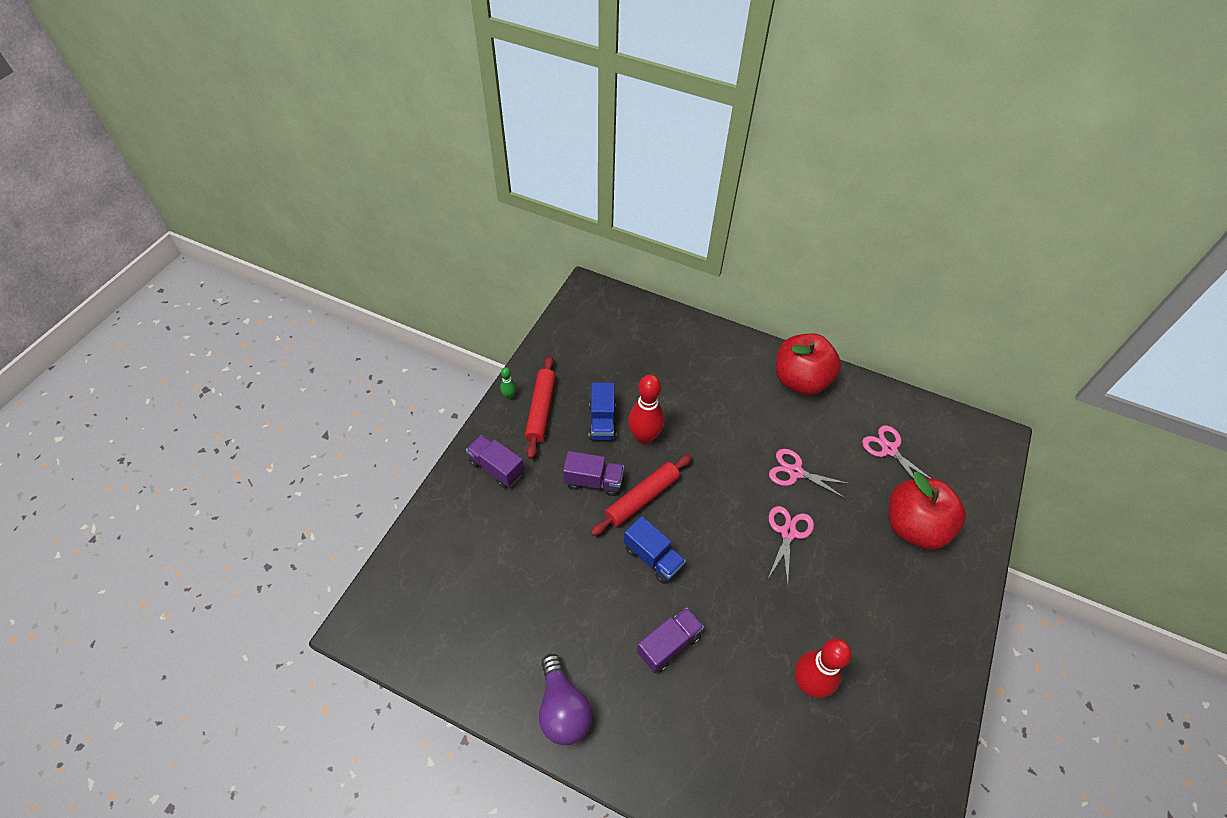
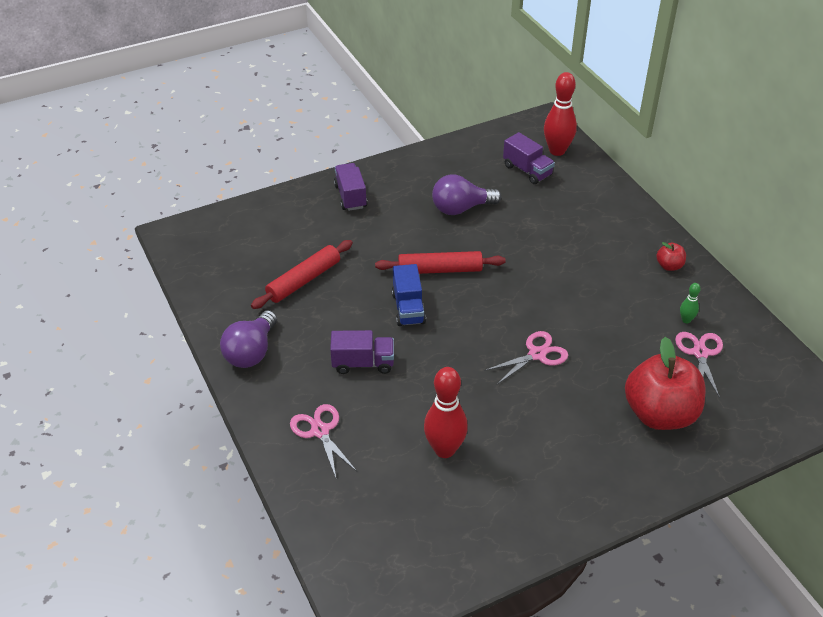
camera: 40 degrees right, 10 degrees down
green bowling pin [500,367,516,399] -> green bowling pin moved to [680,283,701,323]
red rolling pin [525,355,556,459] -> red rolling pin moved to [251,240,353,309]
purple truck [563,451,624,496] -> purple truck moved to [503,132,555,184]
blue truck [589,382,616,440] -> purple light bulb [432,174,501,215]
red bowling pin [628,374,664,445] -> red bowling pin moved to [544,72,577,156]
pink scissors [769,449,851,499] -> pink scissors moved to [290,404,357,478]
red apple [776,333,841,395] -> red apple [656,242,686,271], size x0.43

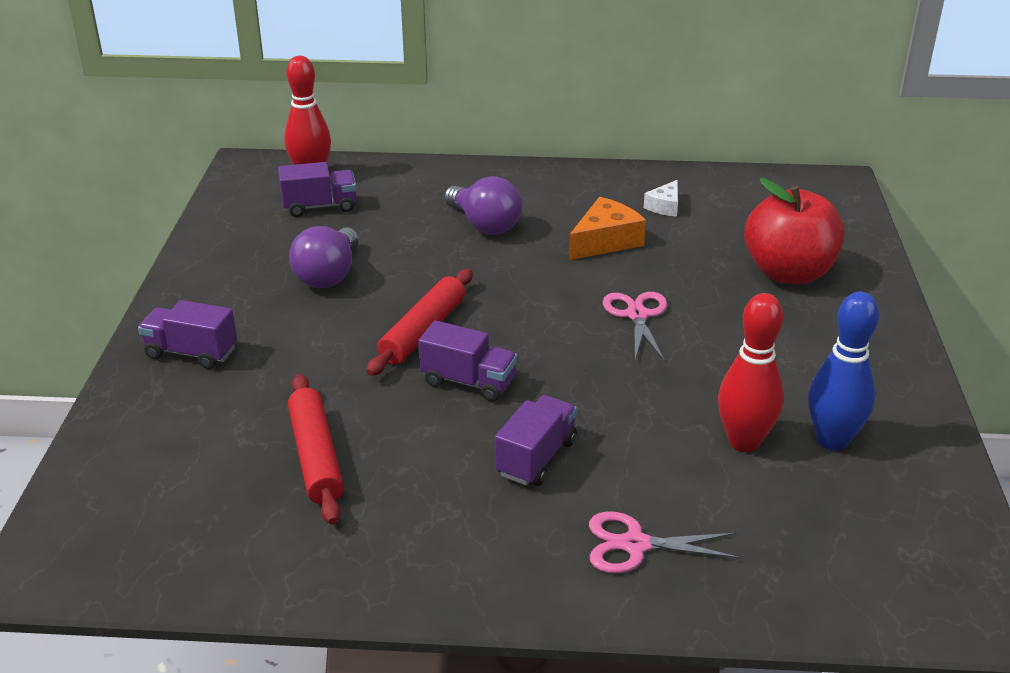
camera: 60 degrees left, 10 degrees down
purple light bulb [220,310,277,368] -> purple light bulb moved to [444,176,522,235]
blue truck [392,264,426,326] -> purple truck [418,321,517,402]
red apple [656,242,686,271] -> none
pink scissors [675,332,723,398] -> none
green bowling pin [680,283,701,323] -> white cheese [644,180,678,217]
none -> orange cheese [569,197,646,260]
none -> blue bowling pin [808,292,879,451]

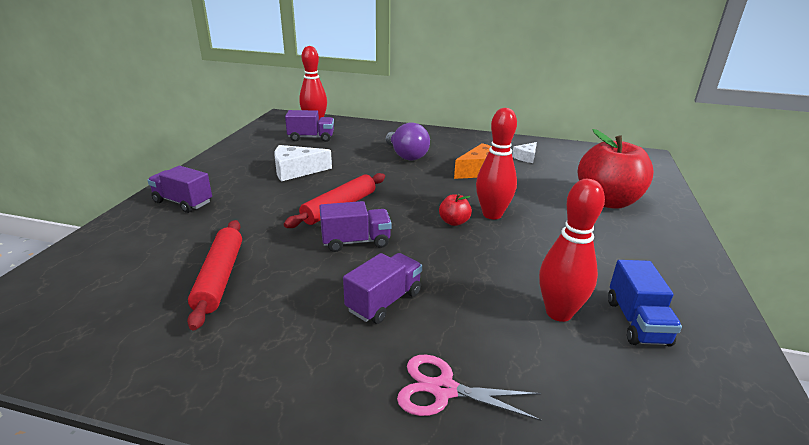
camera: 10 degrees right, 5 degrees down
purple light bulb [289,226,358,288] -> white cheese [274,145,332,181]
purple truck [418,321,517,402] -> purple truck turned 45 degrees counterclockwise [319,201,392,252]
pink scissors [603,292,667,362] -> red bowling pin [476,108,517,219]
blue bowling pin [808,292,879,451] -> blue truck [608,260,682,346]
none -> red apple [439,194,472,226]

